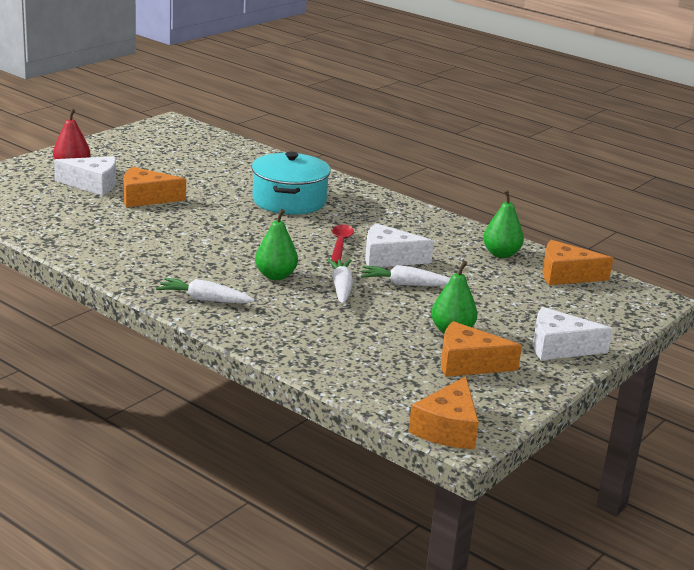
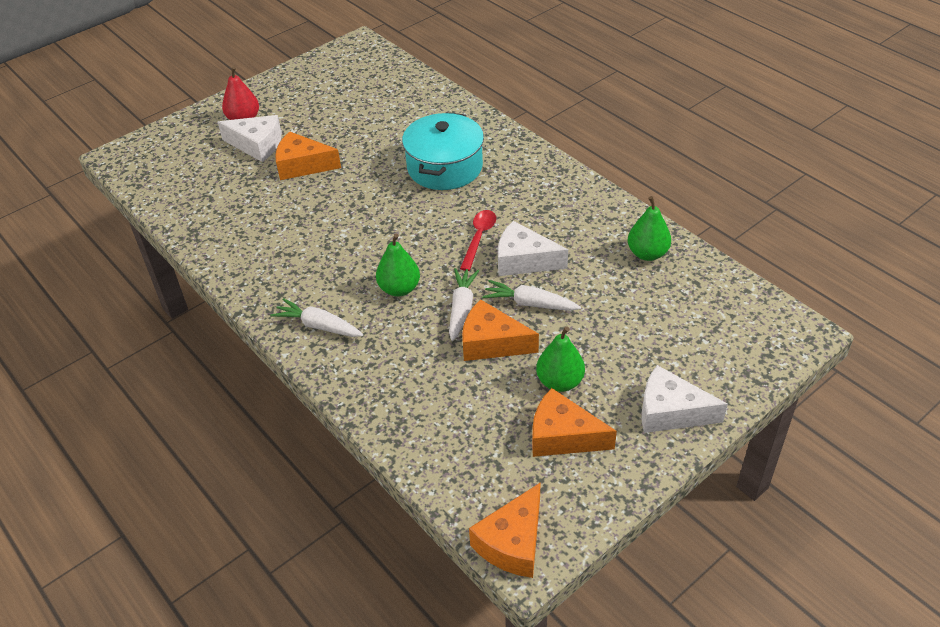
camera: 15 degrees right, 20 degrees up
orange cheese [543,240,613,285] -> orange cheese moved to [462,299,539,361]

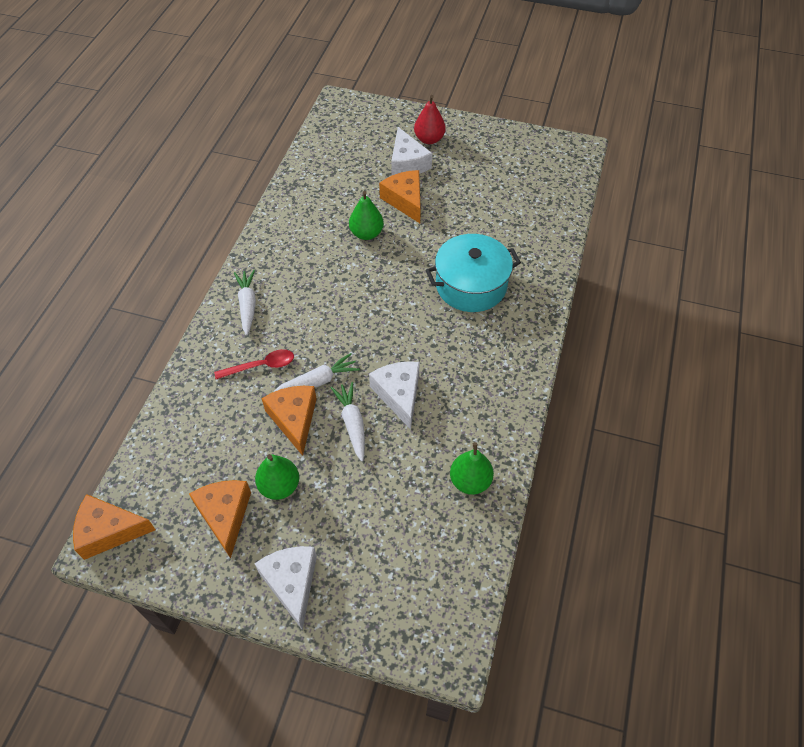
camera: 55 degrees right, 10 degrees up
green pear [376,233,420,297] -> green pear moved to [349,191,384,240]
red spoon [460,210,496,271] -> red spoon moved to [214,349,294,379]

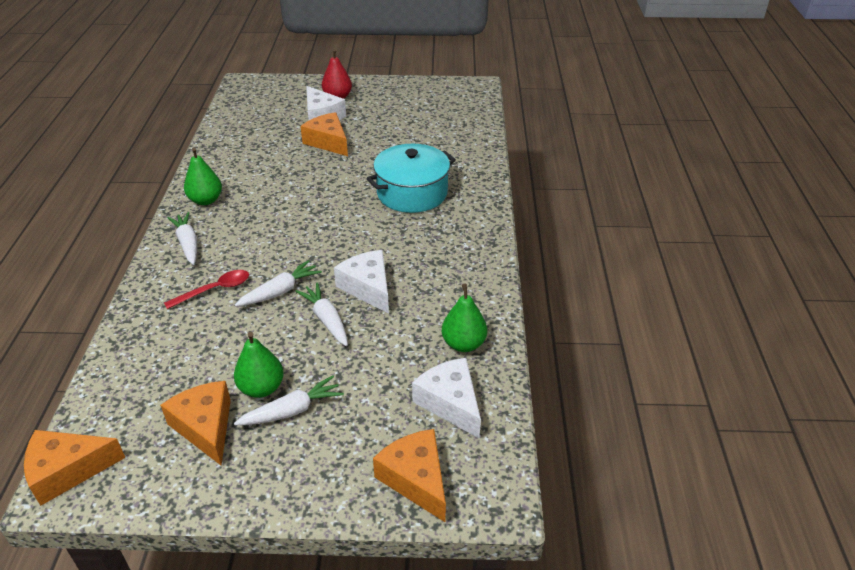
camera: 15 degrees left, 15 degrees down
white cheese [254,546,317,631] -> white cheese moved to [412,358,481,438]
orange cheese [261,386,316,456] -> orange cheese moved to [373,429,446,522]
green pear [349,191,384,240] -> green pear moved to [184,147,222,205]
none -> white carrot [234,375,344,425]

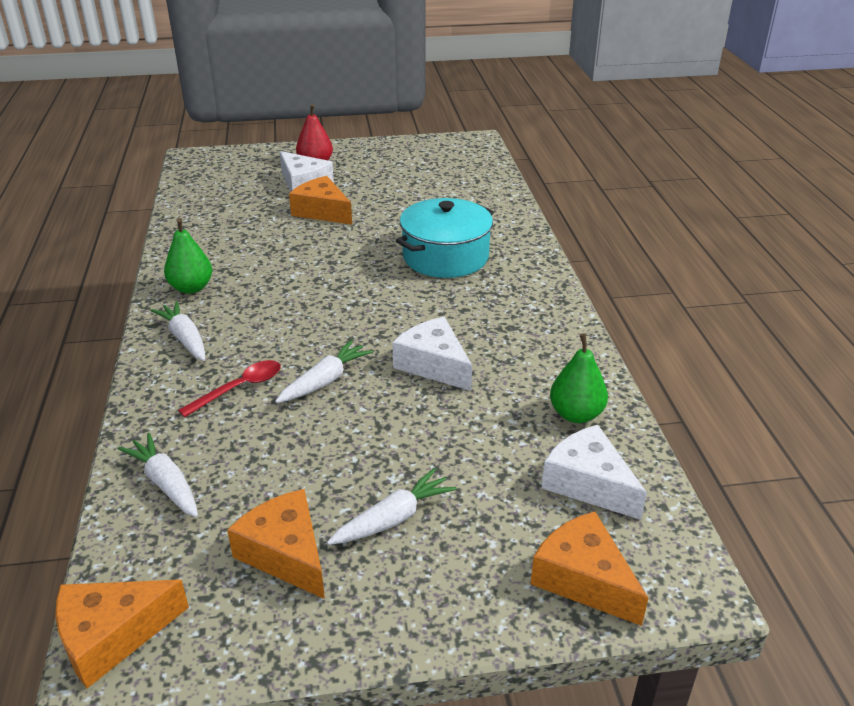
camera: 10 degrees left, 5 degrees down
green pear [234,332,284,398] -> none
white carrot [295,282,348,346] -> white carrot moved to [118,433,198,517]

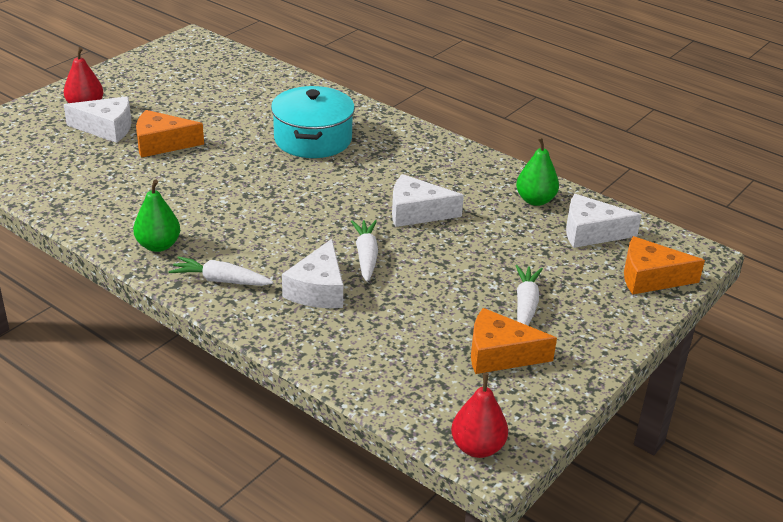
camera: 45 degrees left, 0 degrees up
orange cheese [55,580,189,688] -> red pear [451,373,508,458]
white carrot [118,433,198,517] -> none
red spoon [178,360,281,417] -> white cheese [282,239,343,308]

